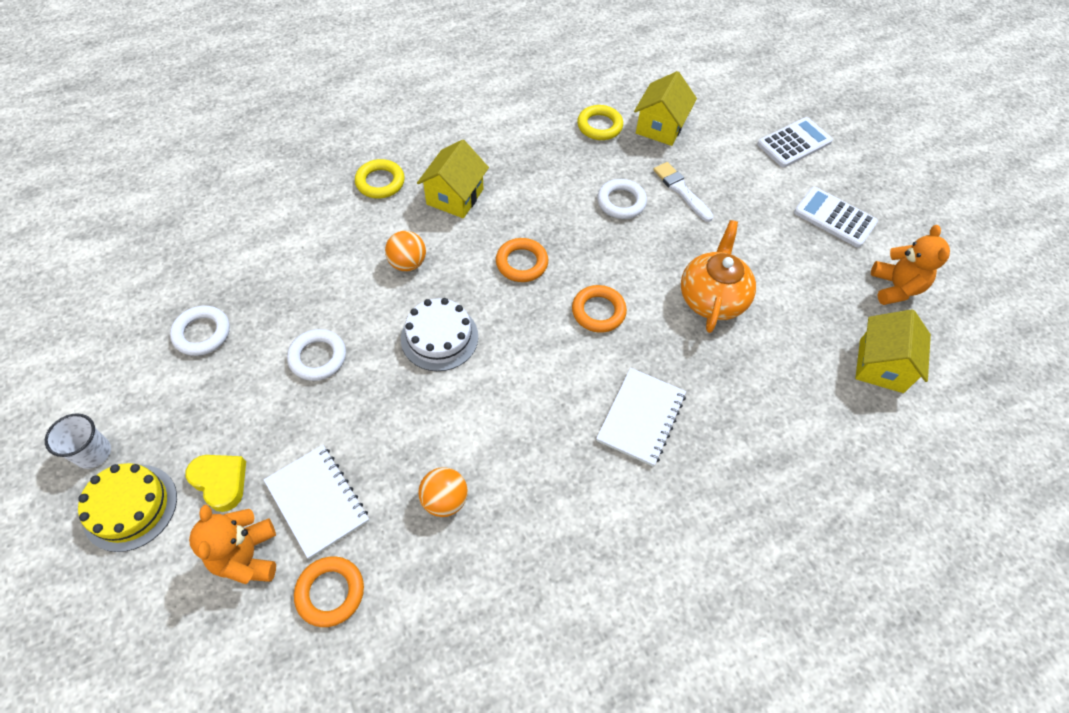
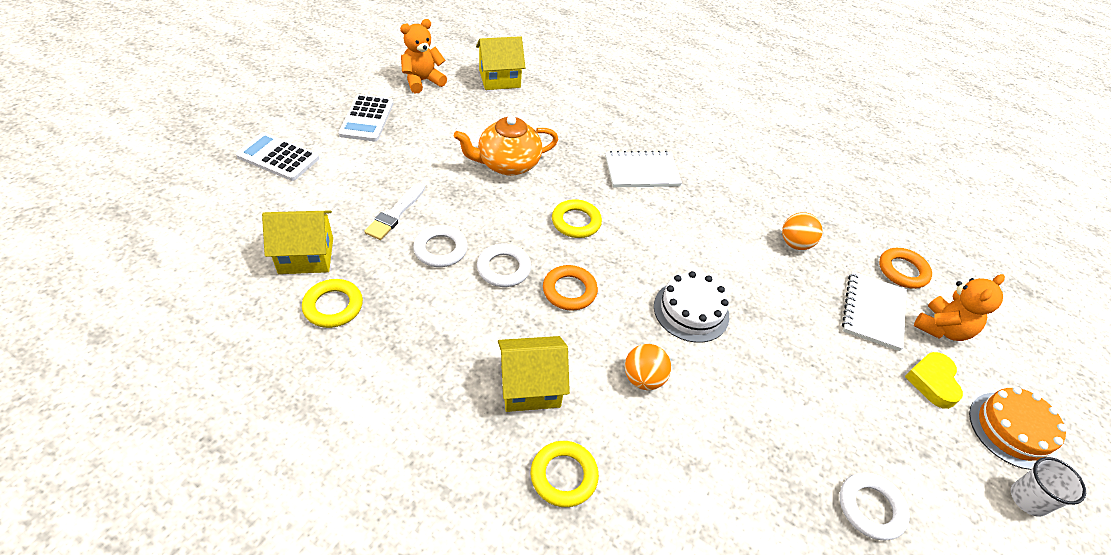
camera: 125 degrees left, 10 degrees down
yellow cake [78,463,177,552] -> orange cake [969,387,1067,470]
white ring [287,329,346,381] -> white ring moved to [477,244,531,287]
orange ring [572,285,627,333] -> yellow ring [552,199,602,238]

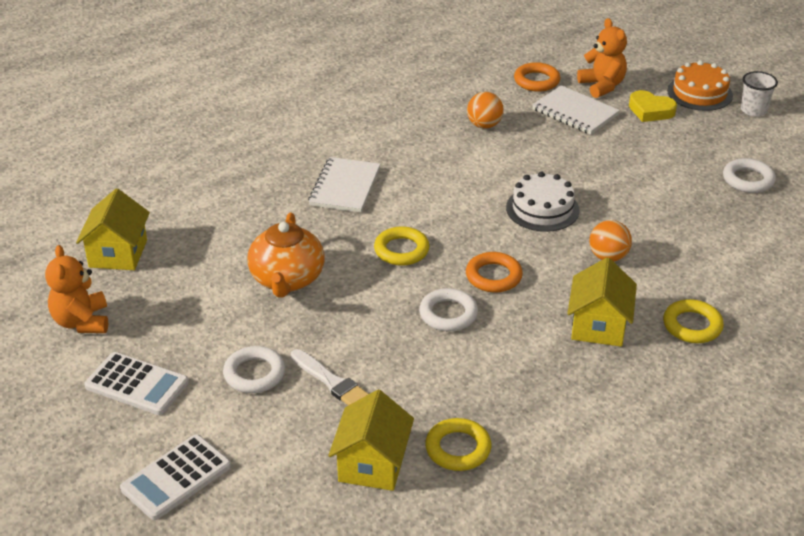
camera: 65 degrees left, 10 degrees down
white ring [413,225,468,267] -> white ring moved to [223,346,285,393]

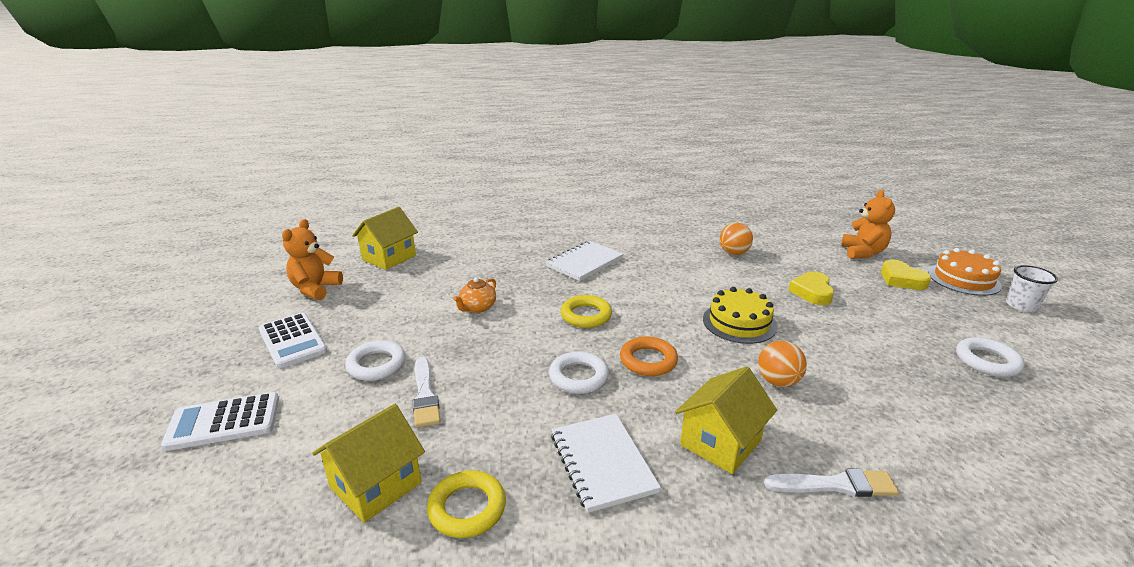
camera: 30 degrees right, 10 degrees down
orange teapot [247,213,325,298] -> orange teapot [453,277,496,313], size x0.55
white cake [506,172,579,232] -> yellow cake [703,287,777,344]
orange ring [514,62,560,92] -> none
white notebook [532,85,620,135] -> white notebook moved to [551,414,661,513]
yellow ring [663,299,724,343] -> white brush [764,469,899,497]
none -> yellow heart [788,272,834,305]

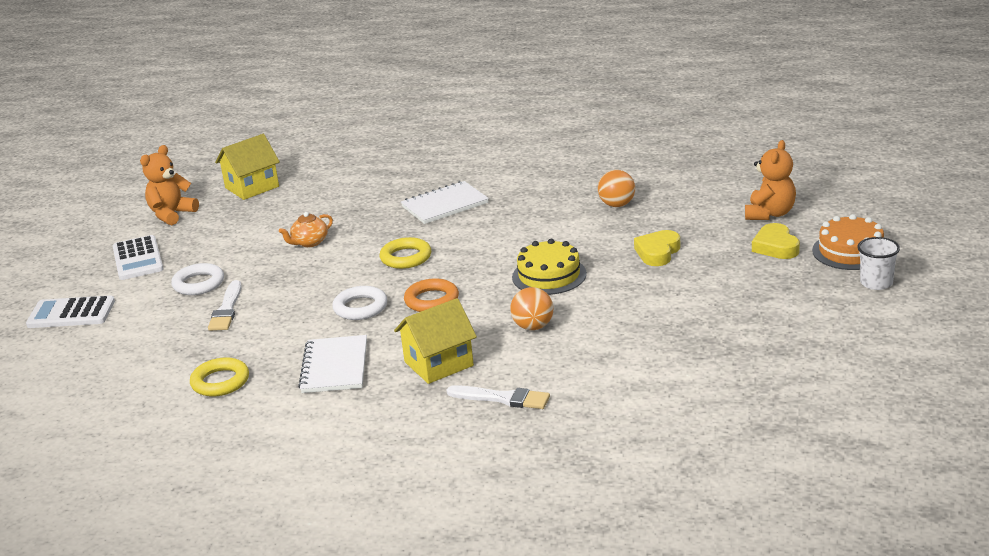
camera: 20 degrees right, 0 degrees up
yellow house [312,404,425,523] -> none
white ring [956,337,1024,377] -> none

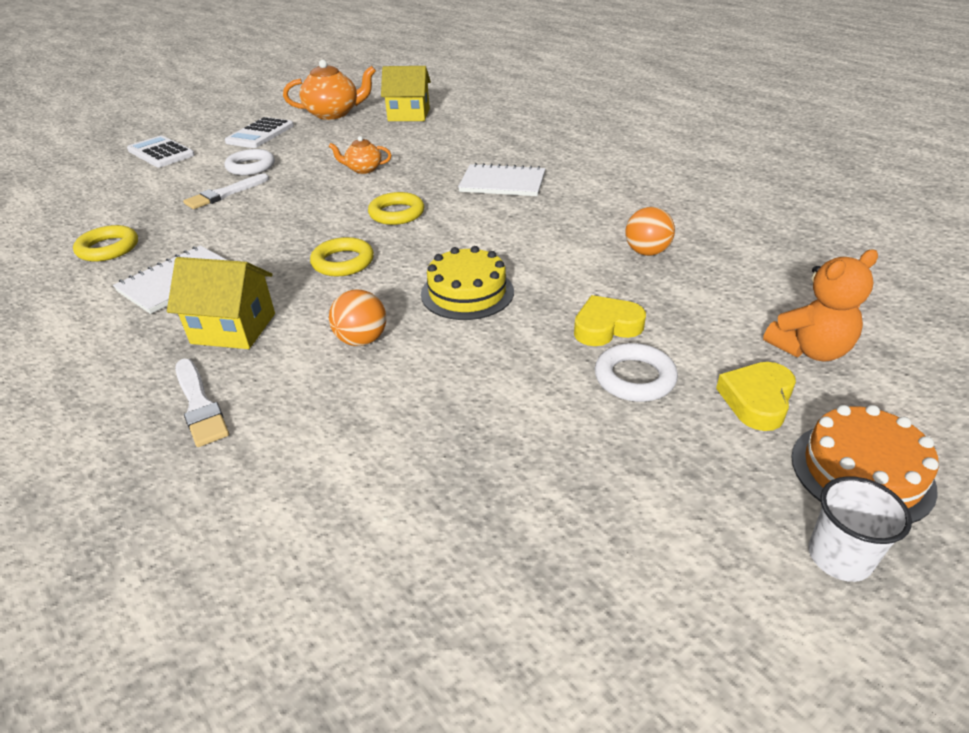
camera: 40 degrees right, 10 degrees up
orange teddy bear [140,145,199,225] -> orange teapot [283,60,376,120]
white ring [332,286,387,320] -> white ring moved to [595,343,678,402]
orange ring [404,278,459,312] -> yellow ring [310,237,374,276]

